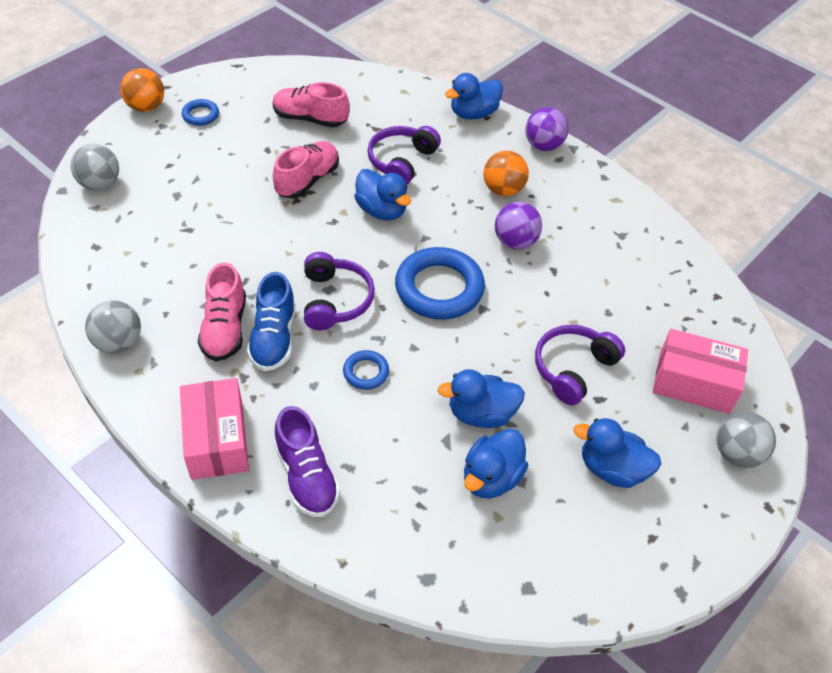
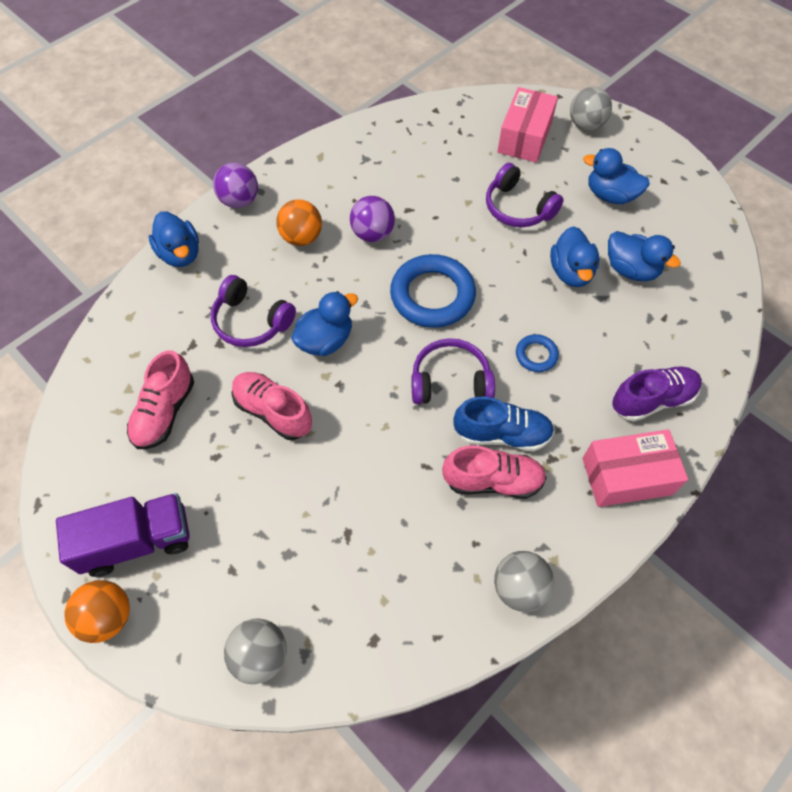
camera: 85 degrees left, 10 degrees up
blue ring [182,99,219,126] -> purple truck [56,493,190,577]
blue duck [574,418,661,488] -> blue duck turned 90 degrees clockwise [583,148,650,204]

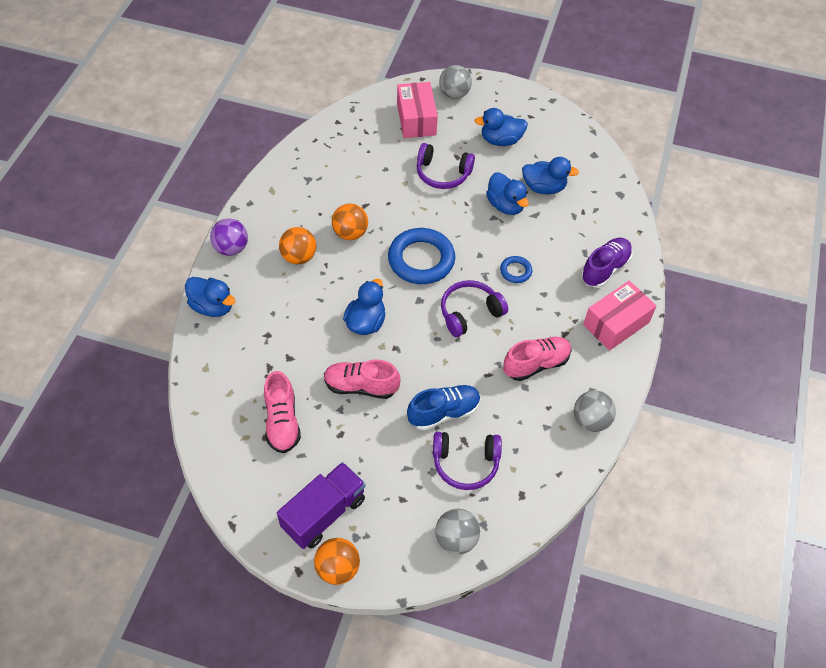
camera: 30 degrees left, 5 degrees down
purple headphones [211,275,296,347] -> purple headphones moved to [433,432,502,490]
purple ball [350,196,395,242] -> orange ball [332,204,368,240]
blue shoe [454,397,554,451] -> blue shoe moved to [407,385,481,430]

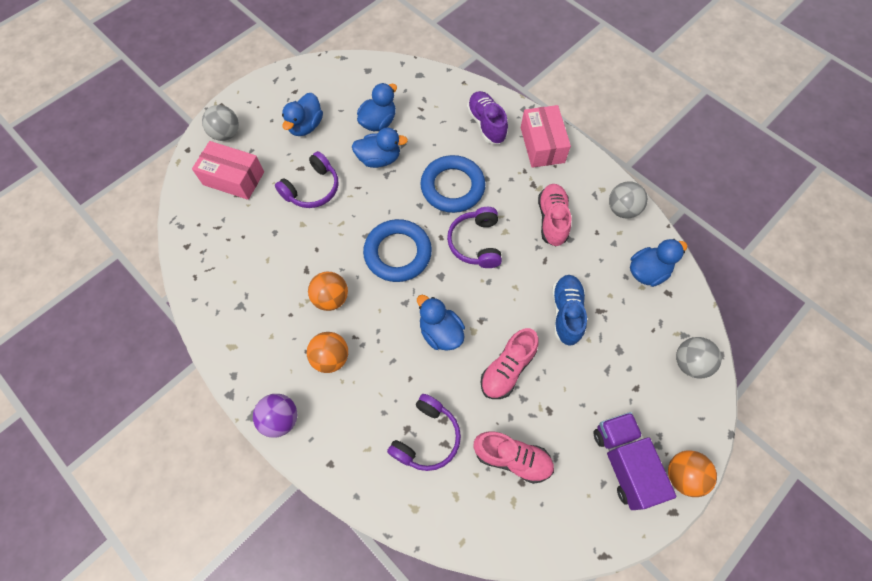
camera: 60 degrees left, 10 degrees up
blue duck [185,277,235,317] -> blue duck moved to [630,239,688,287]
purple headphones [433,432,502,490] -> purple headphones moved to [387,394,461,471]
blue ring [500,256,532,283] -> blue ring [420,155,486,213], size x2.09

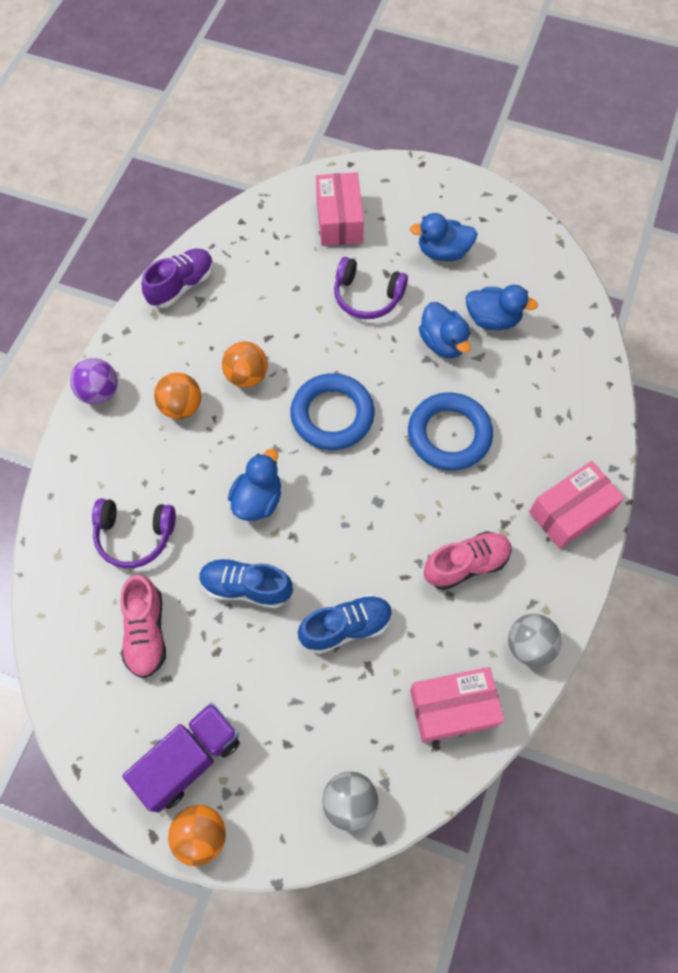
camera: 65 degrees right, 0 degrees up
grey ball [202,105,239,141] -> none
purple headphones [447,207,502,268] -> none
purple shoe [467,91,508,144] -> purple shoe moved to [142,249,213,308]
pink shoe [481,328,539,399] -> blue shoe [199,558,293,608]
blue duck [630,239,688,287] -> pink box [410,667,504,743]

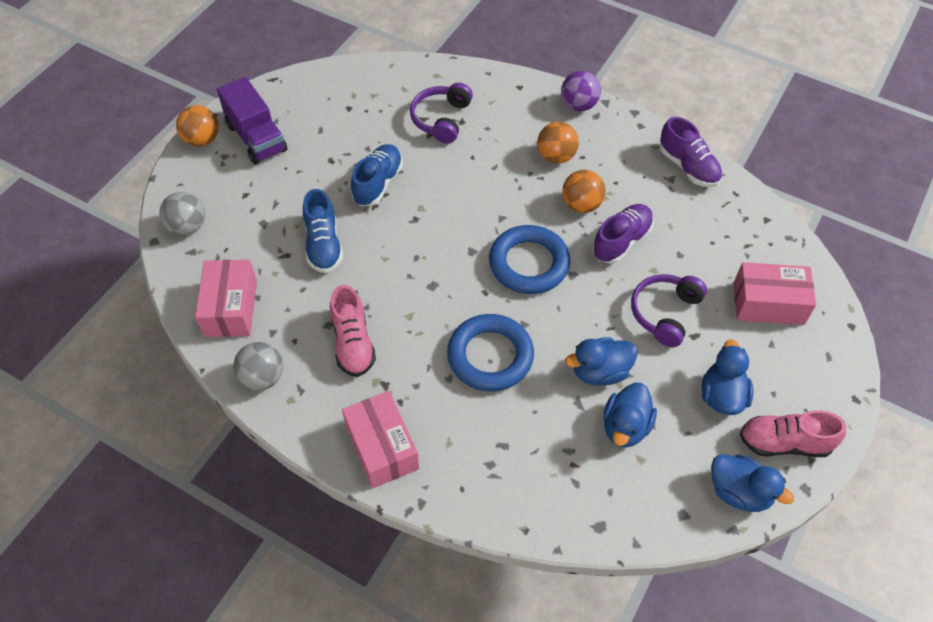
camera: 100 degrees right, 10 degrees down
pink shoe [120,575,166,678] -> pink shoe moved to [740,410,846,457]
blue duck [228,449,281,521] -> blue duck moved to [711,454,794,512]
none -> purple shoe [592,204,654,264]

